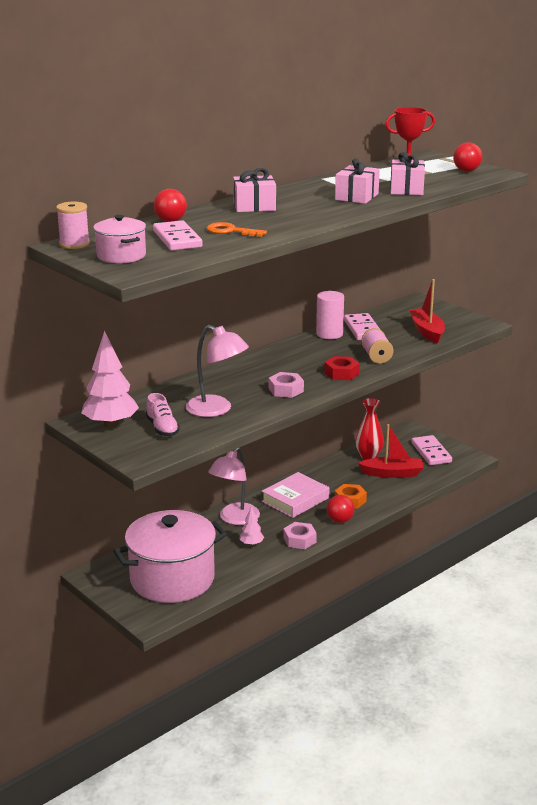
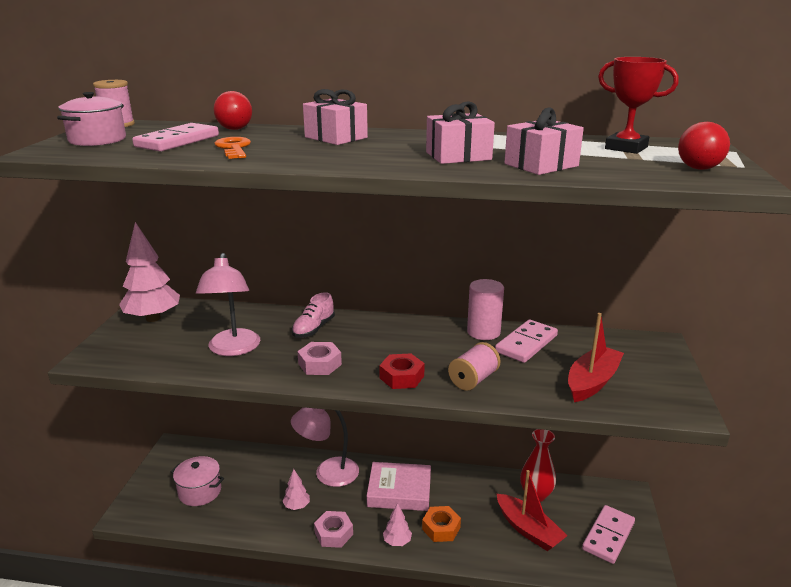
camera: 50 degrees right, 0 degrees up
pink pot [113,510,227,603] -> pink pot [170,456,224,506], size x0.49
pink shoe [146,393,180,436] -> pink shoe moved to [292,292,335,338]
red ball [327,495,355,523] -> pink tree [383,503,412,546]

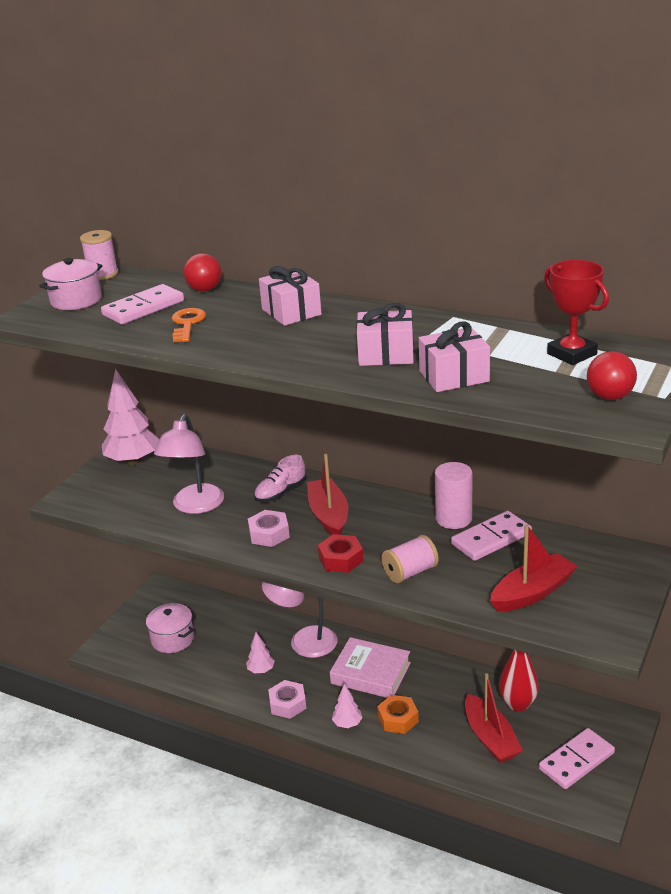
camera: 20 degrees right, 5 degrees up
none -> red boat [307,454,348,535]

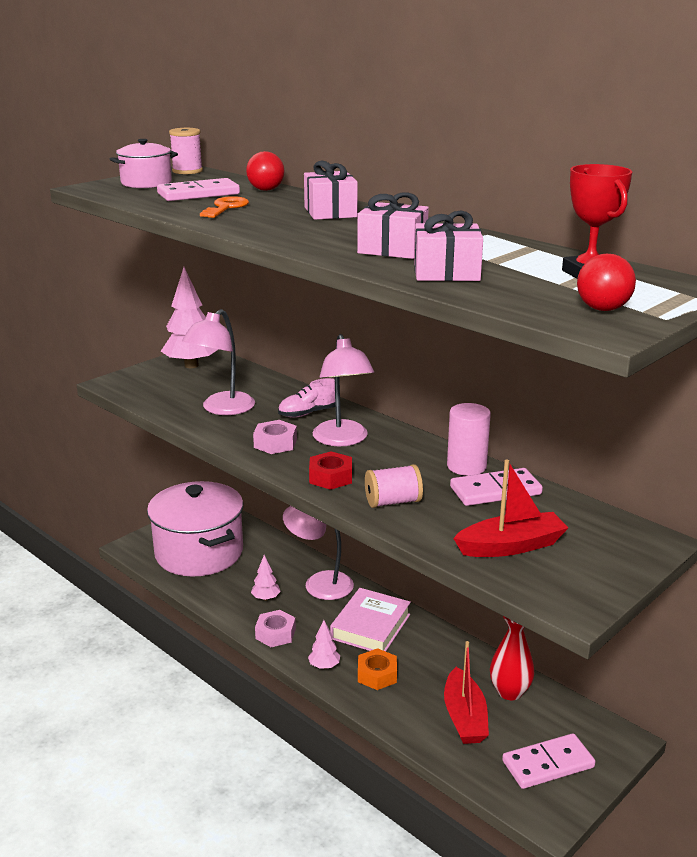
camera: 15 degrees right, 5 degrees down
pink pot [146,603,194,653] -> pink pot [147,481,243,577], size x2.03
red boat [307,454,348,535] -> pink lamp [312,334,374,446]
pink book [330,637,411,698] -> pink book turned 75 degrees clockwise [330,588,411,651]

